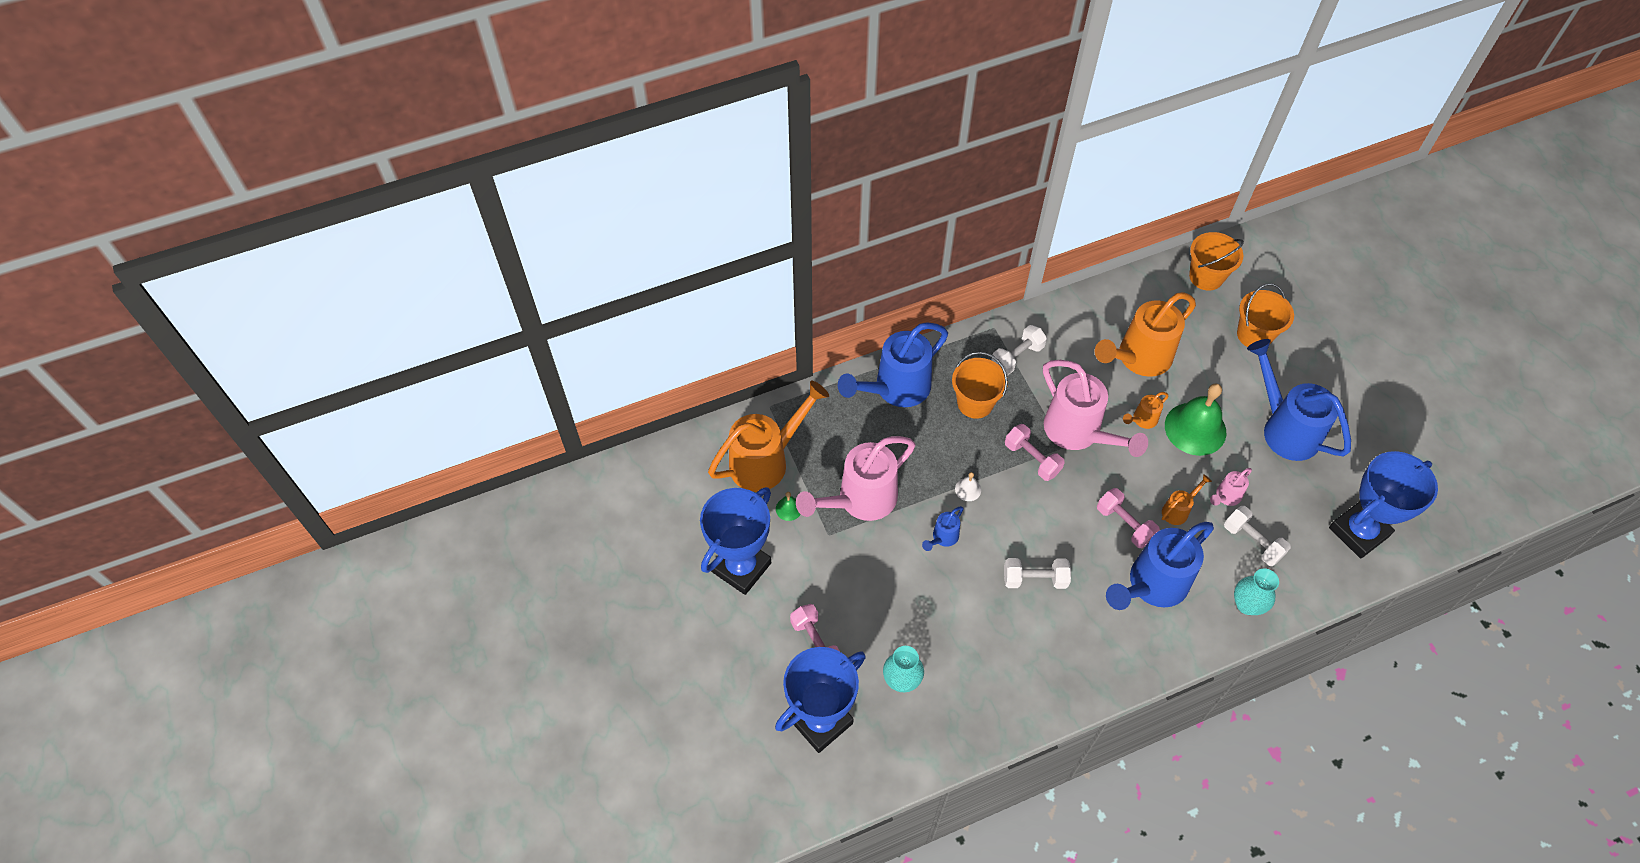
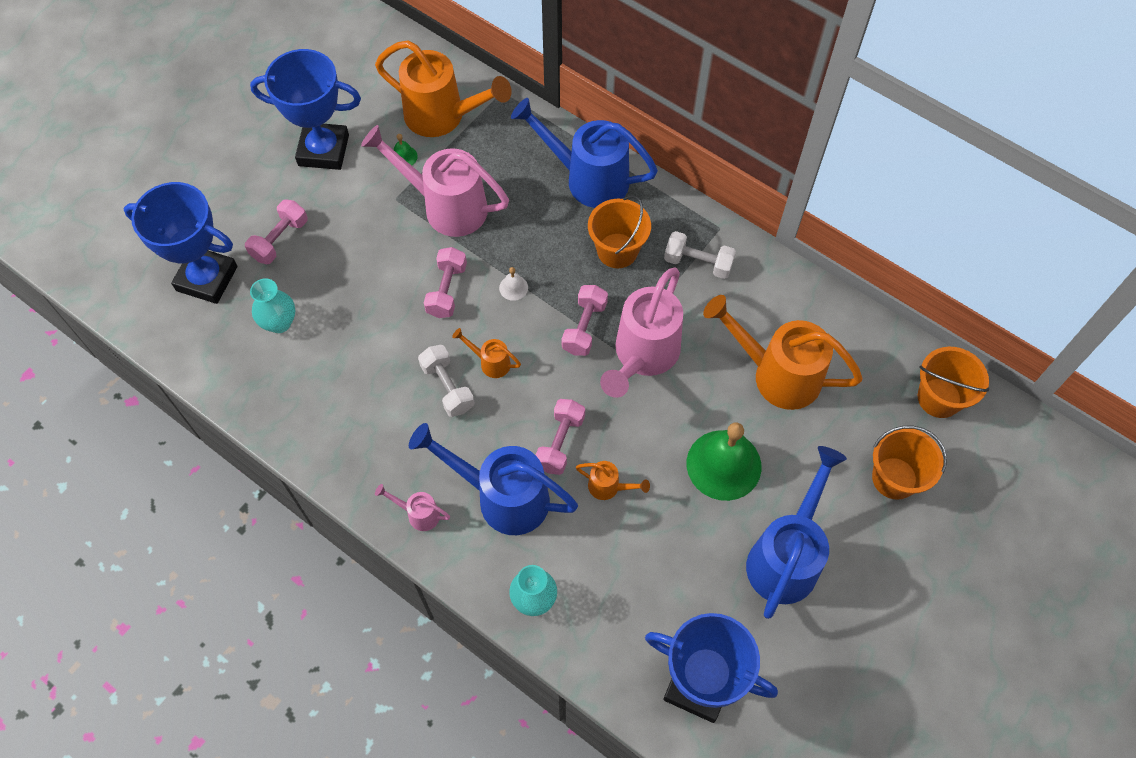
camera: 60 degrees right, 5 degrees up
blue watering can [922,506,964,551] -> pink dumbbell [424,247,467,318]
orange watering can [1123,392,1169,429] -> orange watering can moved to [452,328,521,378]
pink watering can [1210,468,1252,506] -> pink watering can moved to [375,484,450,531]
white dumbbell [1224,506,1291,566] -> none

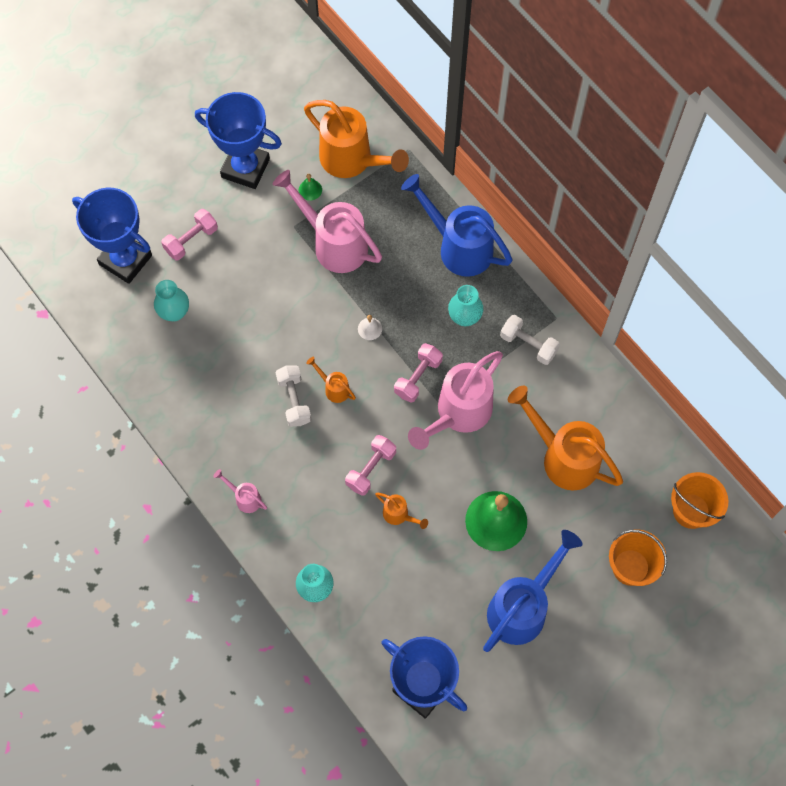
camera: 15 degrees right, 5 degrees up
blue watering can [409,423,578,535] -> none
pink dumbbell [424,247,467,318] -> none
orange bucket [588,195,651,268] -> turquoise vase [448,285,483,326]

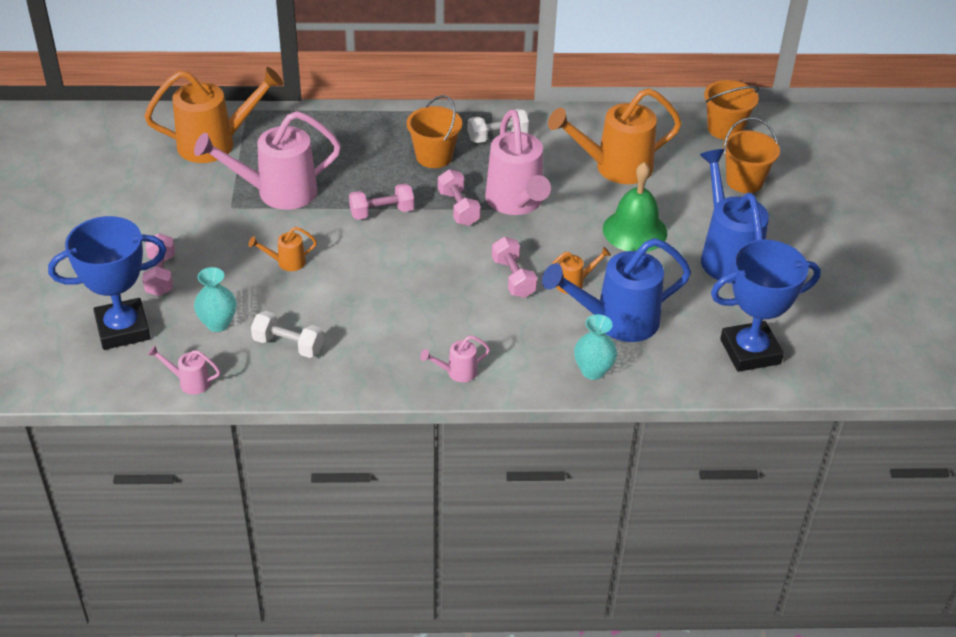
camera: 55 degrees left, 25 degrees down
blue trophy [195,92,282,189] -> none
white dumbbell [275,365,312,427] -> white dumbbell moved to [251,311,324,358]
green bell [299,174,322,200] -> none
orange watering can [306,357,356,403] -> orange watering can moved to [248,227,317,271]
white bell [358,315,382,340] -> pink dumbbell [349,183,414,220]
blue watering can [401,174,512,277] -> blue watering can moved to [542,238,691,342]
turquoise vase [448,285,483,326] -> orange bucket [407,95,462,168]
none -> pink watering can [148,345,220,395]

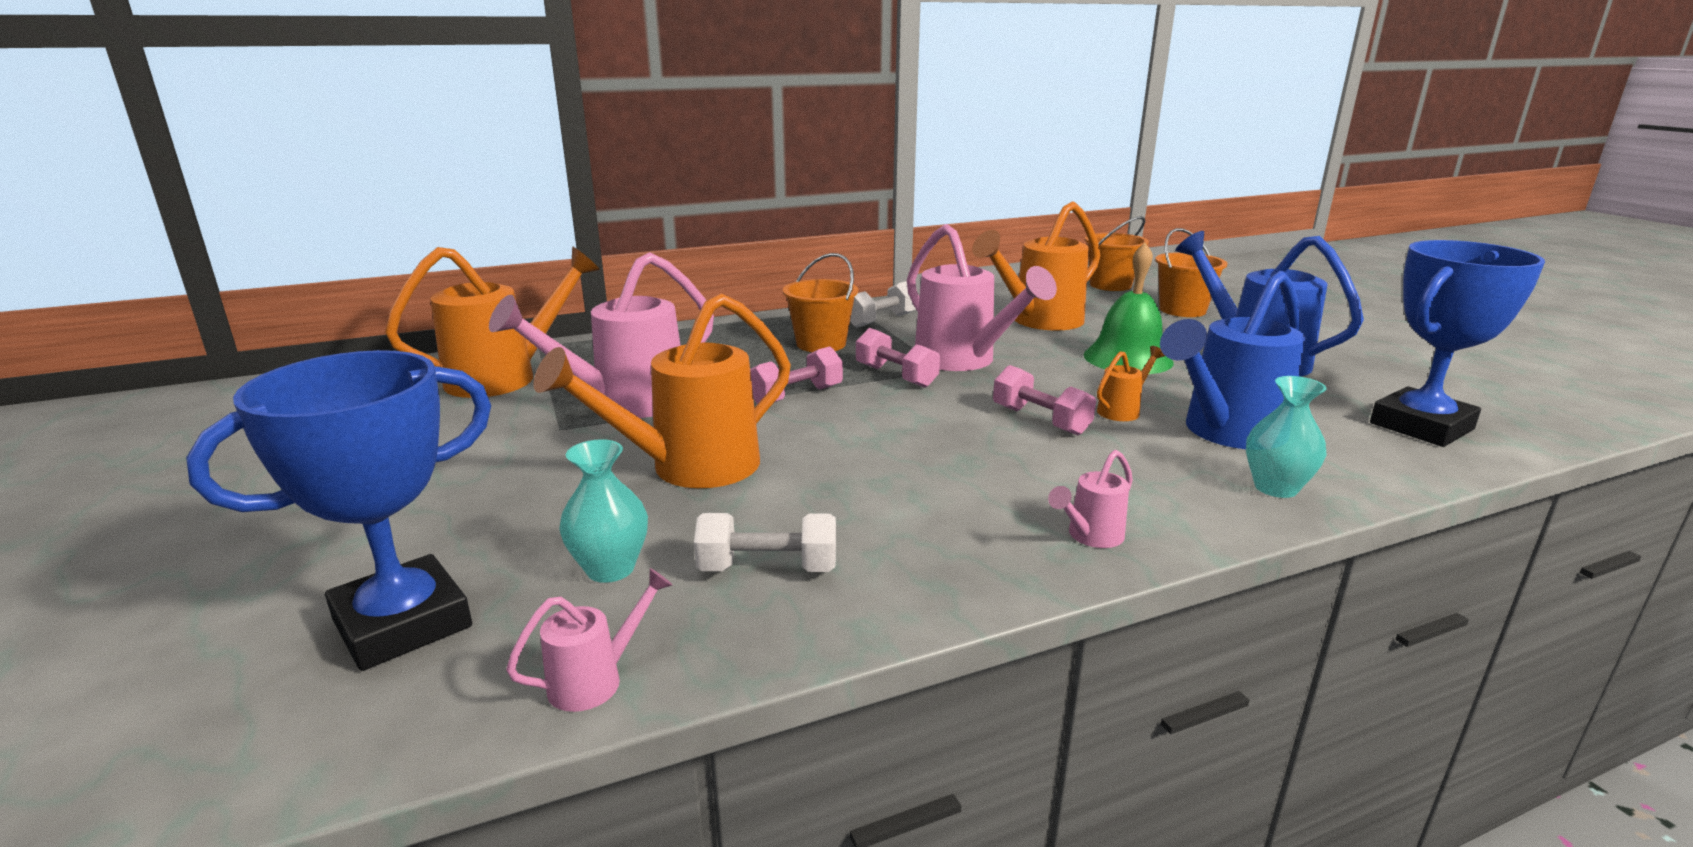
camera: 20 degrees left, 20 degrees down
pink dumbbell [143,233,175,296] -> none
pink watering can [148,345,220,395] -> pink watering can turned 150 degrees clockwise [506,568,672,712]
orange watering can [248,227,317,271] -> orange watering can [533,293,791,488], size x2.23

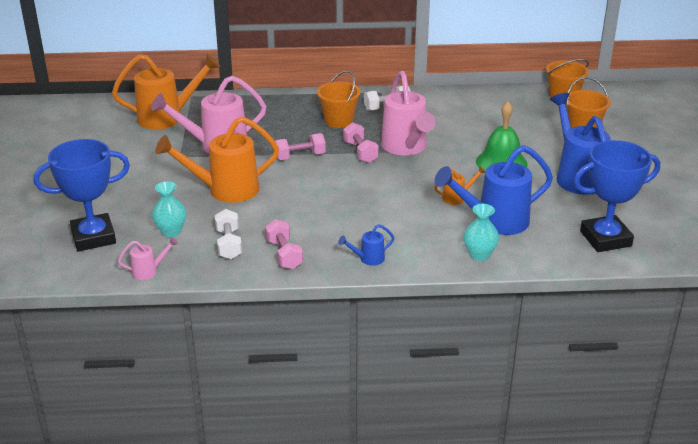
camera: 20 degrees right, 10 degrees up
white dumbbell [694,513,836,572] -> white dumbbell turned 60 degrees clockwise [215,209,242,259]
orange watering can [972,201,1101,331] -> none
pink dumbbell [993,365,1096,436] -> pink dumbbell moved to [265,219,303,269]
pink watering can [1048,450,1133,548] -> blue watering can [338,224,395,266]

